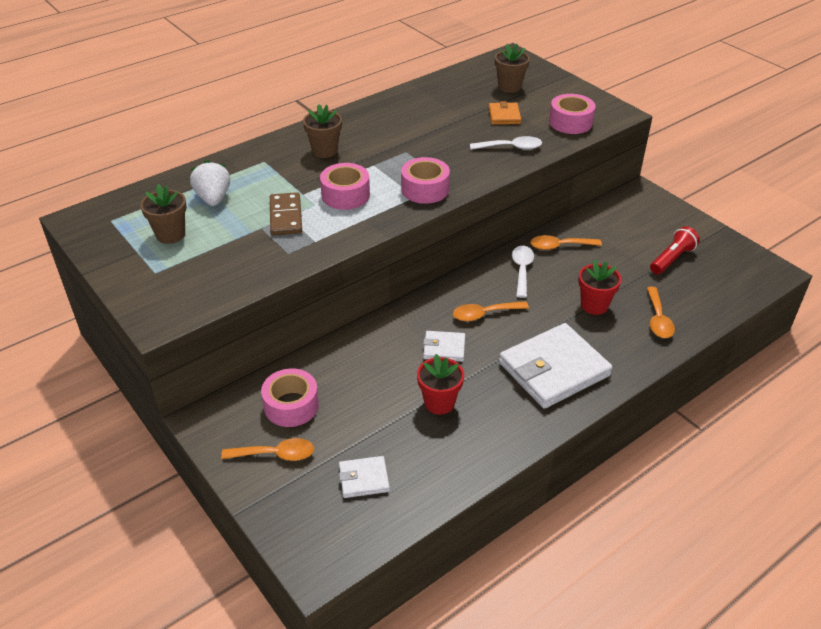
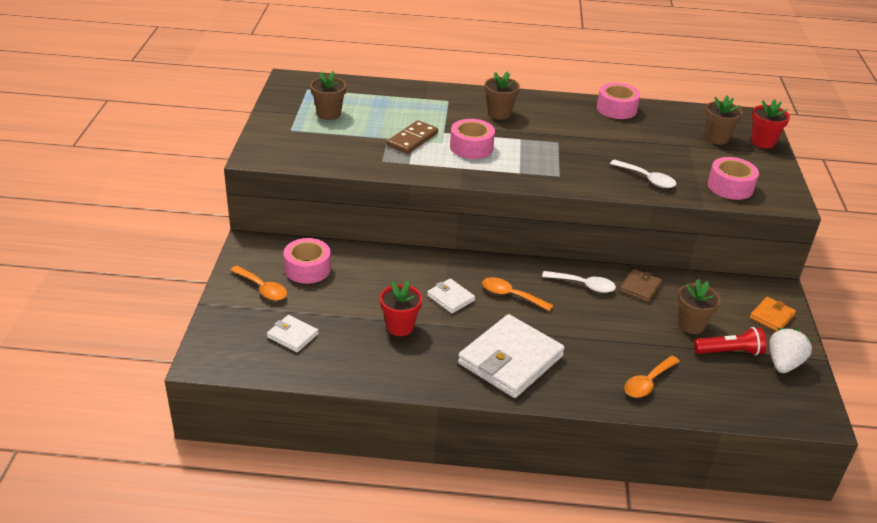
camera: 40 degrees right, 5 degrees down
white strawberry [190,160,230,206] -> white strawberry moved to [769,328,813,373]
pink tape [401,157,450,204] -> pink tape moved to [597,83,640,119]
orange wallet [489,101,521,125] -> orange wallet moved to [750,297,796,331]
white wallet [499,323,612,409] -> white wallet turned 60 degrees counterclockwise [458,314,565,398]
white spoon [512,246,534,298] -> white spoon turned 60 degrees clockwise [542,271,616,293]
orange spoon [531,235,602,250] -> brown wallet [620,269,663,302]
red flower pot [578,260,621,315] -> red flower pot moved to [751,99,790,148]
none -> brown flower pot [677,279,720,334]

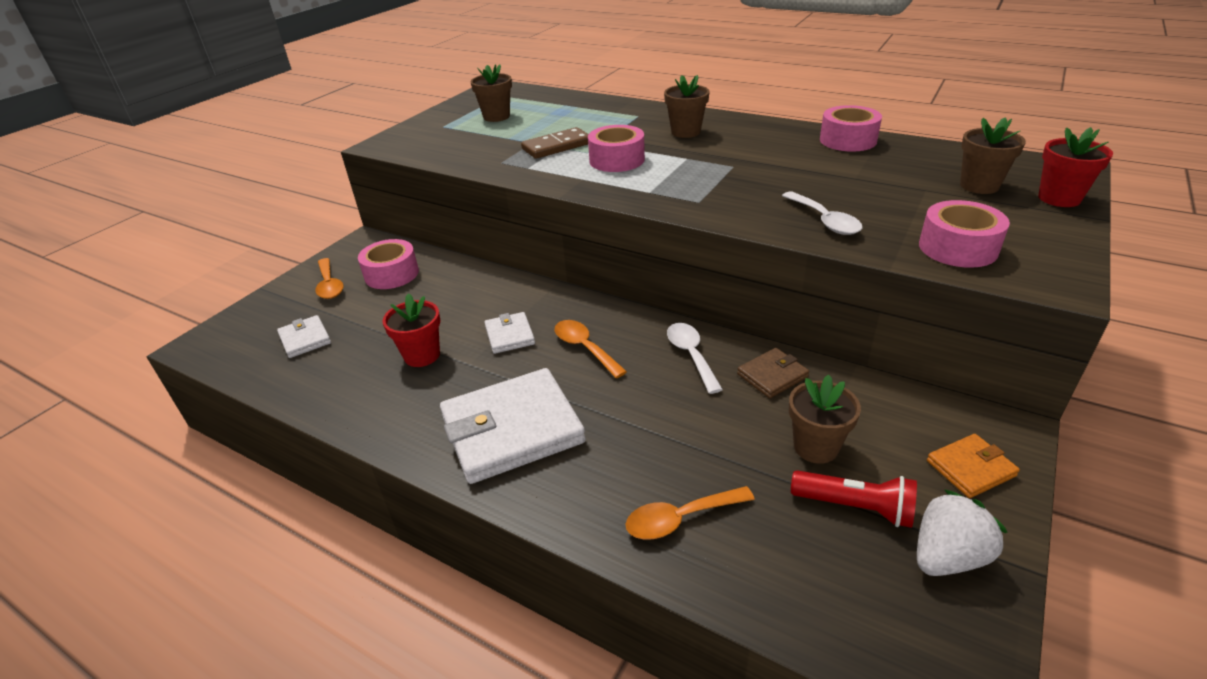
camera: 30 degrees right, 0 degrees up
white spoon [542,271,616,293] -> white spoon turned 150 degrees counterclockwise [667,323,723,394]

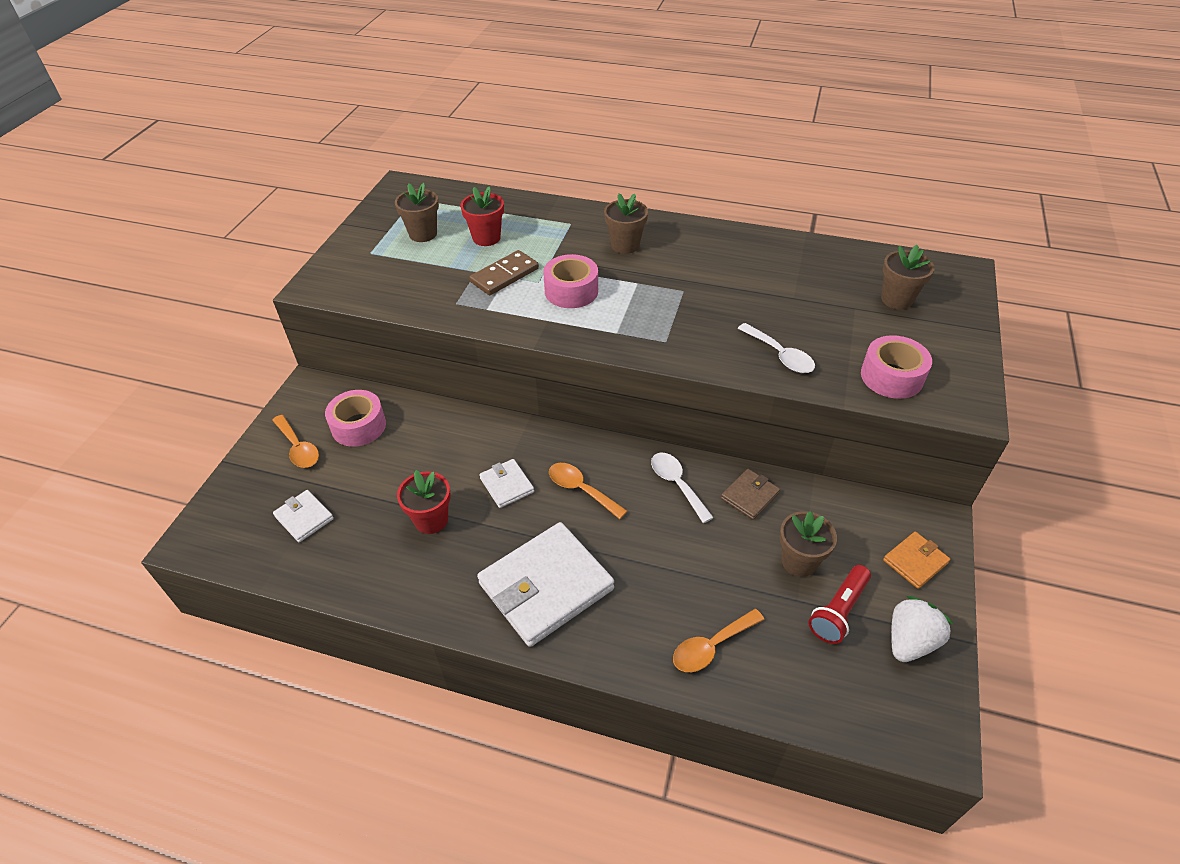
camera: 15 degrees left, 10 degrees up
red flashlight [791,470,917,528] -> red flashlight turned 120 degrees clockwise [808,565,871,644]
pink tape [820,105,882,152] -> none
red flower pot [1038,127,1113,207] -> red flower pot moved to [460,186,504,246]

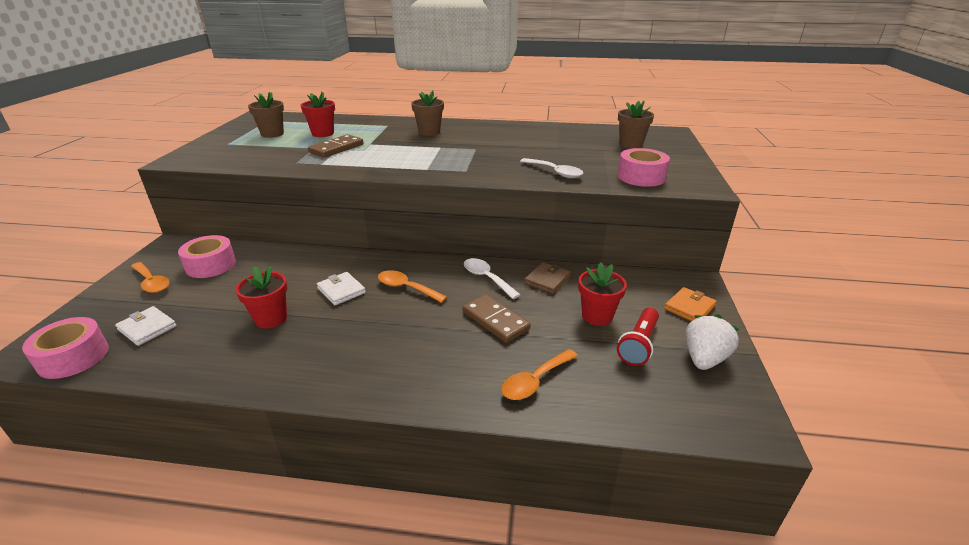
camera: 10 degrees left, 15 degrees down
white wallet [477,522,614,647] -> none
pink tape [543,254,598,308] -> pink tape moved to [22,317,109,379]
brown flower pot [780,511,837,577] -> red flower pot [578,262,627,326]
none -> brown domino [462,294,531,343]

